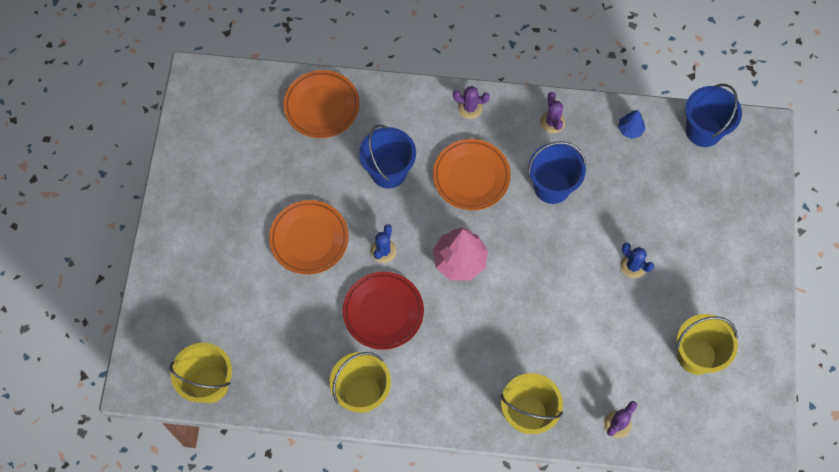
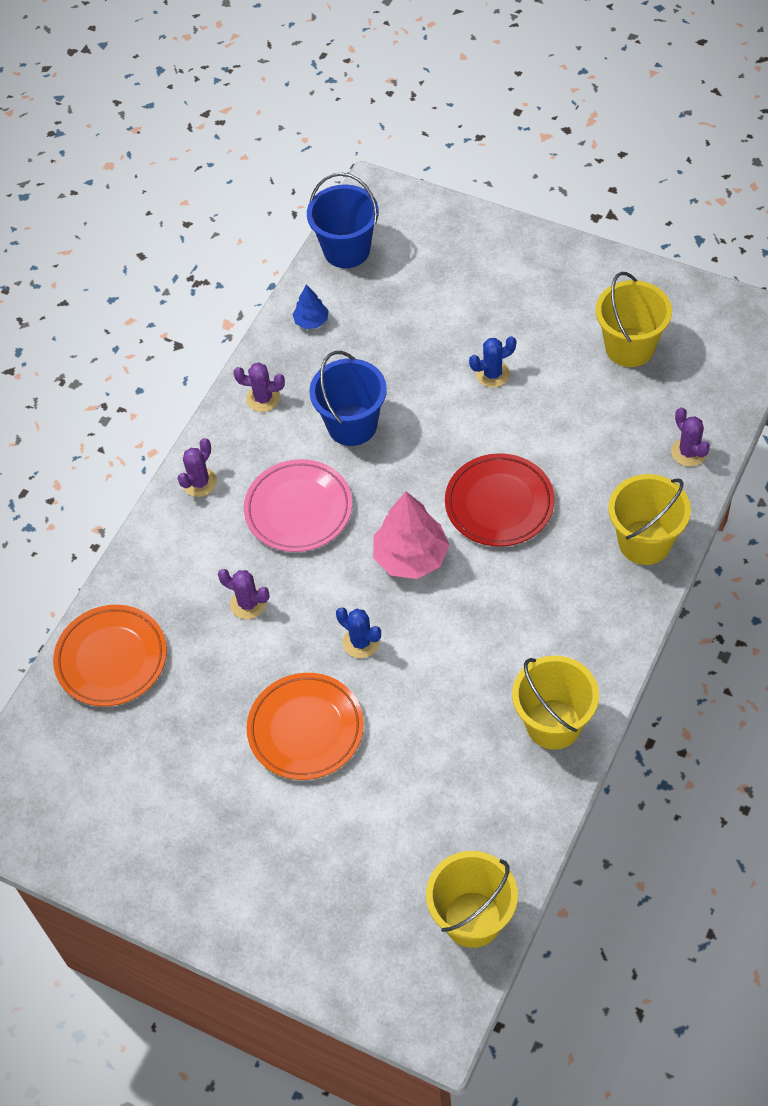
camera: 65 degrees left, 10 degrees down
red plate [343,272,424,350] -> red plate moved to [445,453,555,547]
blue bucket [359,125,416,188] -> purple cactus [218,569,269,619]
orange plate [433,139,511,210] -> pink plate [244,459,352,552]

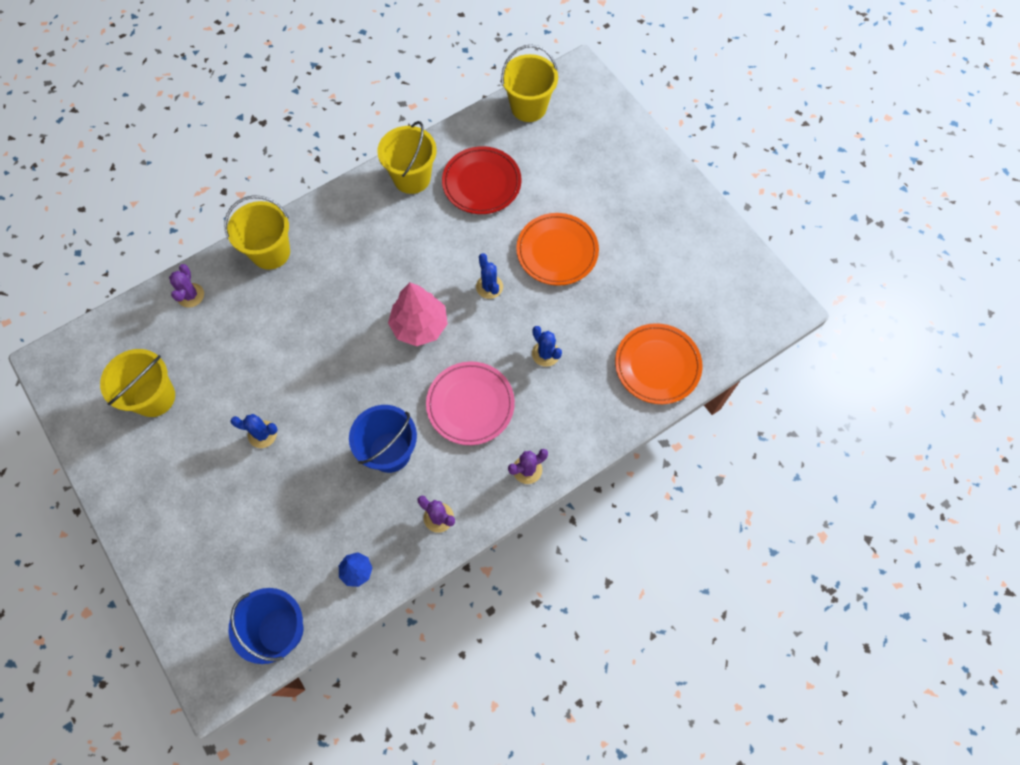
camera: 155 degrees left, 10 degrees up
purple cactus [218,569,269,619] -> blue cactus [532,326,562,367]
red plate [445,453,555,547] -> red plate moved to [442,146,521,214]

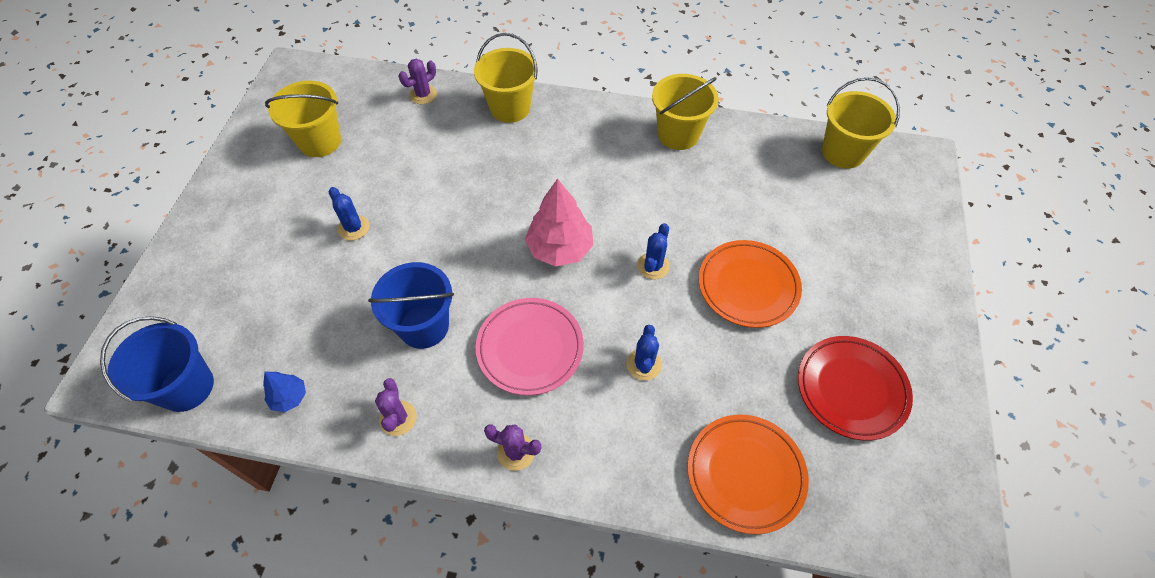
camera: 45 degrees right, 10 degrees down
red plate [442,146,521,214] -> red plate moved to [798,336,913,441]

